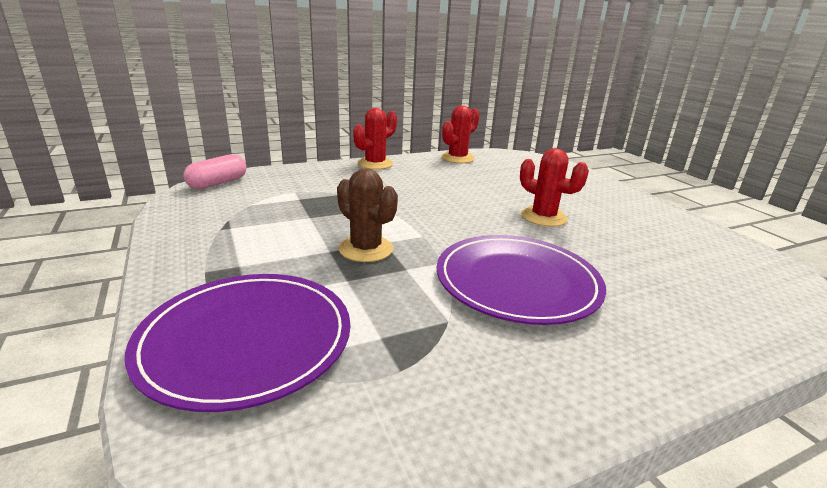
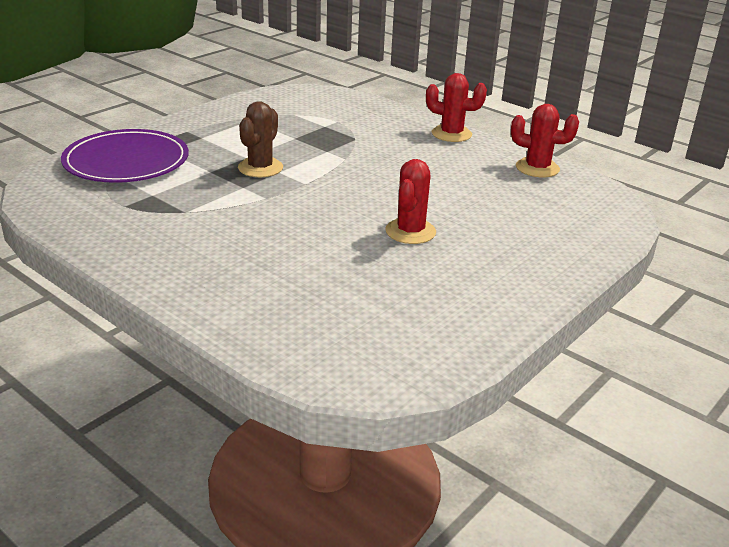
camera: 65 degrees right, 5 degrees up
pink capsule [183,154,247,189] -> none
purple plate [437,235,606,325] -> none

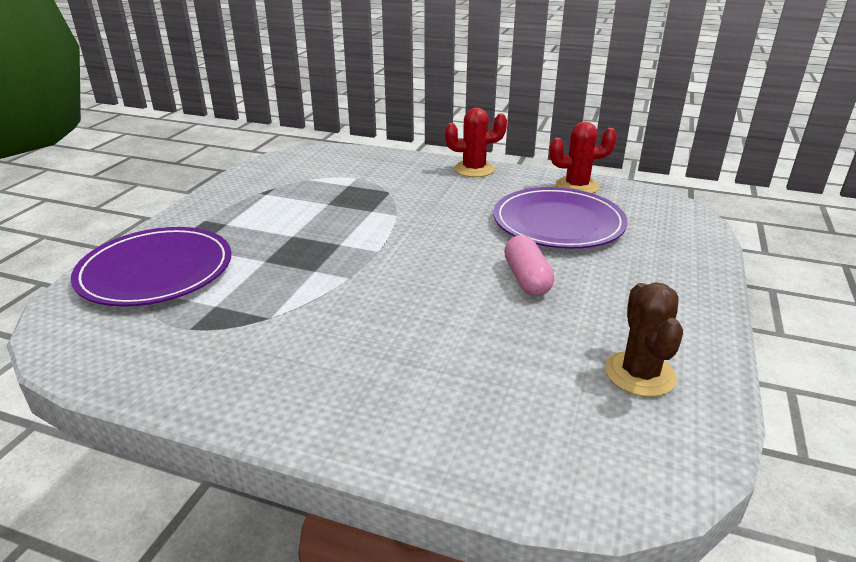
camera: 20 degrees left, 0 degrees up
brown cactus [238,101,283,177] -> brown cactus moved to [605,283,683,397]
red cactus [385,159,436,244] -> pink capsule [504,235,554,296]
none -> purple plate [493,187,628,249]

